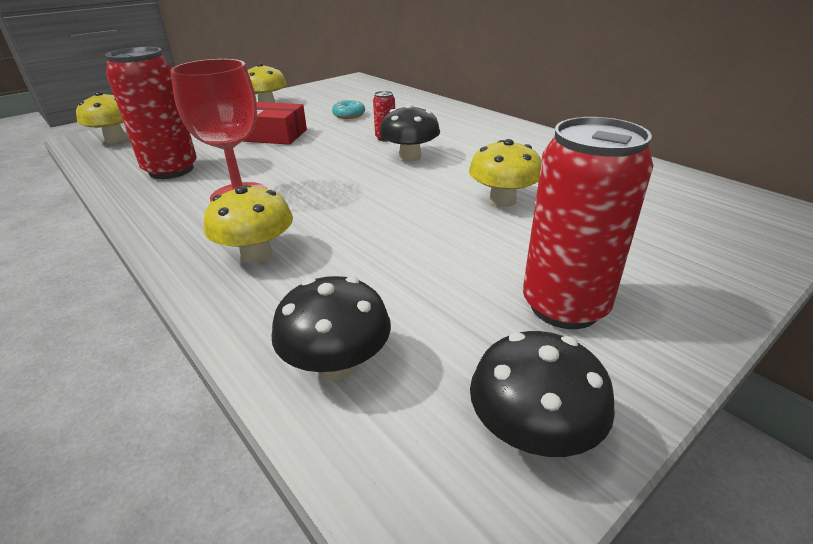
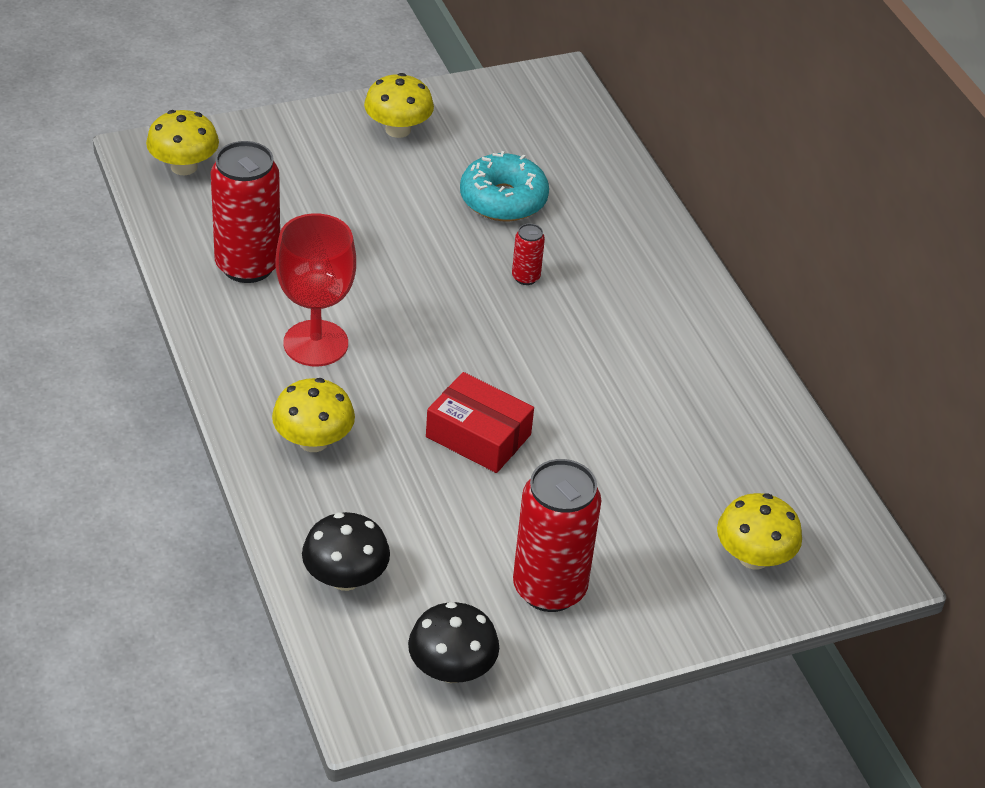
camera: 15 degrees right, 10 degrees up
red box [242,102,307,145] -> red box moved to [426,372,534,473]
turquoise donut [332,99,365,119] -> turquoise donut [460,151,549,221], size x1.81
black mushroom [380,104,440,162] -> none
yellow mushroom [469,139,541,207] -> yellow mushroom moved to [717,493,802,569]

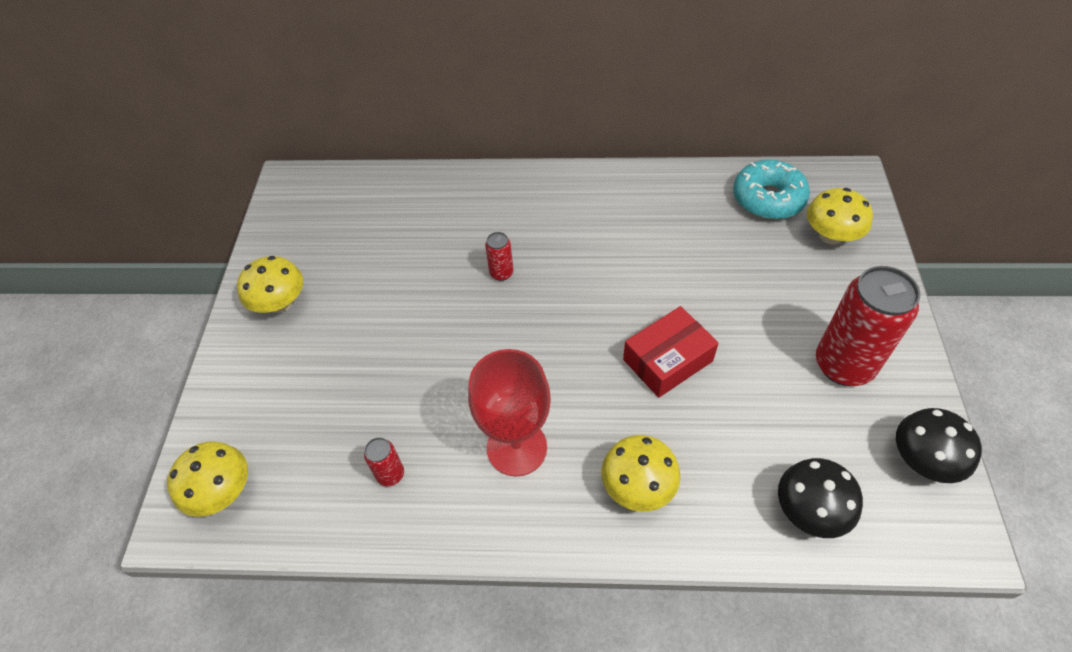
camera: 60 degrees left, 10 degrees up
red can [211,141,280,283] -> red can [364,437,404,486], size x0.45
turquoise donut [460,151,549,221] -> turquoise donut moved to [733,160,810,220]

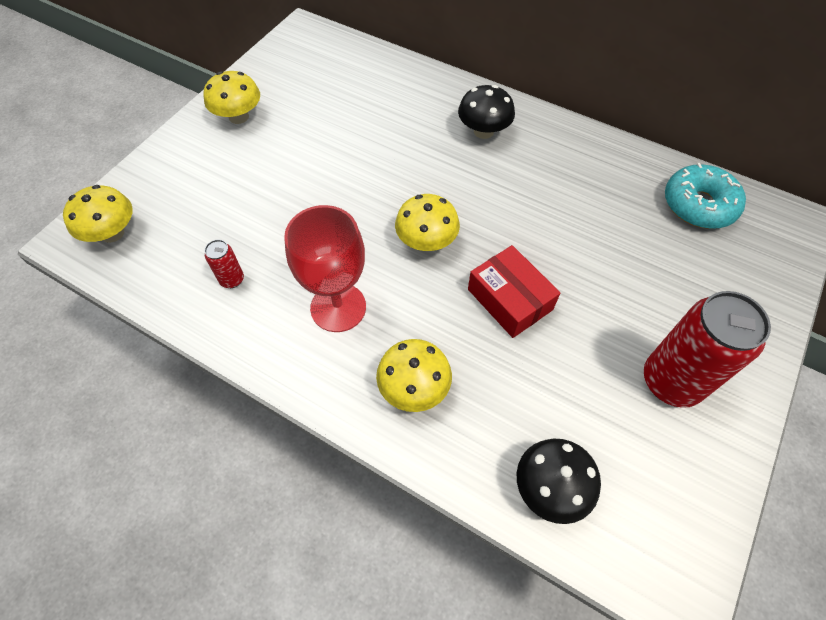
camera: 25 degrees right, 5 degrees up
red can [485,232,513,281] -> none
red box [623,306,719,398] -> red box turned 60 degrees clockwise [468,245,560,338]
yellow mushroom [807,188,873,245] -> yellow mushroom moved to [395,194,460,251]
black mushroom [896,408,982,483] -> black mushroom moved to [458,85,515,139]

